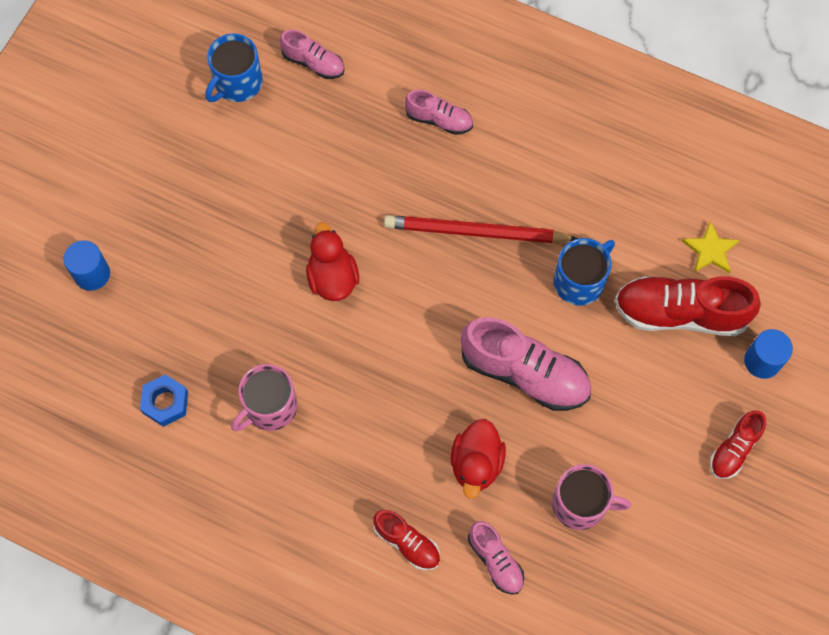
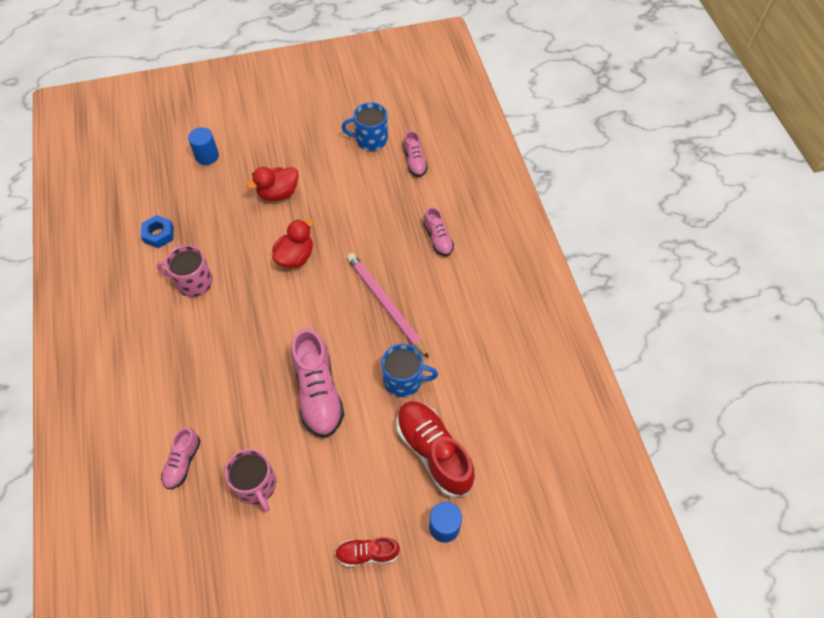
camera: 50 degrees right, 10 degrees down
red shoe [373,510,440,570] -> none
red pencil [384,215,578,243] -> pink pencil [347,253,429,358]
red duck [451,419,506,499] -> red duck moved to [246,167,299,201]
yellow star [682,221,740,273] -> none

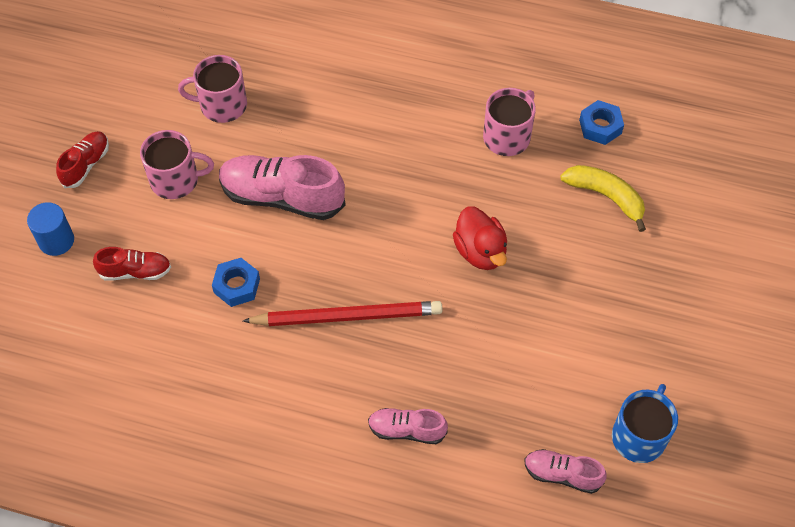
camera: 120 degrees right, 0 degrees up
pink shoe [161,428,201,489] -> none
blue cylinder [188,127,219,165] -> none
red duck [246,167,299,201] -> none
pink pencil [347,253,429,358] -> red pencil [243,301,443,326]
blue mug [382,344,438,397] -> blue nut [212,258,260,307]
red shoe [397,401,475,498] -> red shoe [93,247,171,281], size x0.55
none -> pink mug [140,130,214,199]
none -> yellow banana [560,165,646,232]

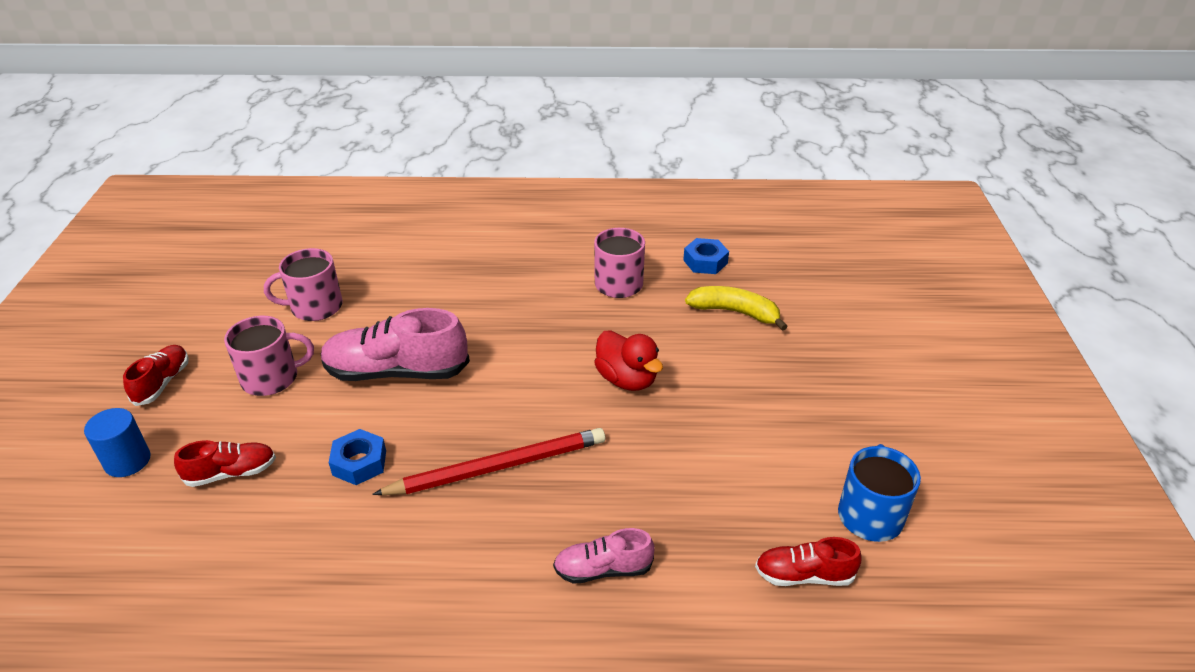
camera: 15 degrees left, 20 degrees down
pink shoe [524,449,607,494] -> red shoe [755,537,862,586]

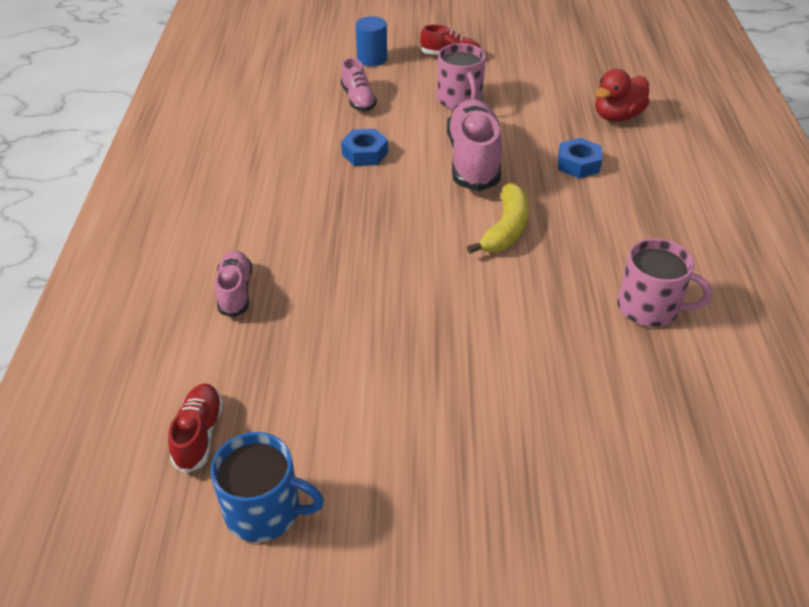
camera: 90 degrees right, 5 degrees up
red shoe [174,440,276,487] -> pink shoe [341,58,377,111]
pink mug [264,248,343,321] -> none
red pencil [372,428,605,495] -> none
red duck [594,330,663,391] -> red duck moved to [595,69,649,122]
blue nut [683,238,729,274] -> blue nut moved to [558,138,602,178]
yellow banana [685,286,788,331] -> yellow banana moved to [467,183,529,254]

